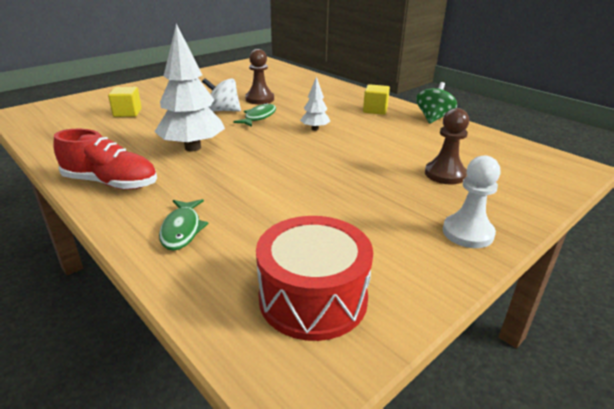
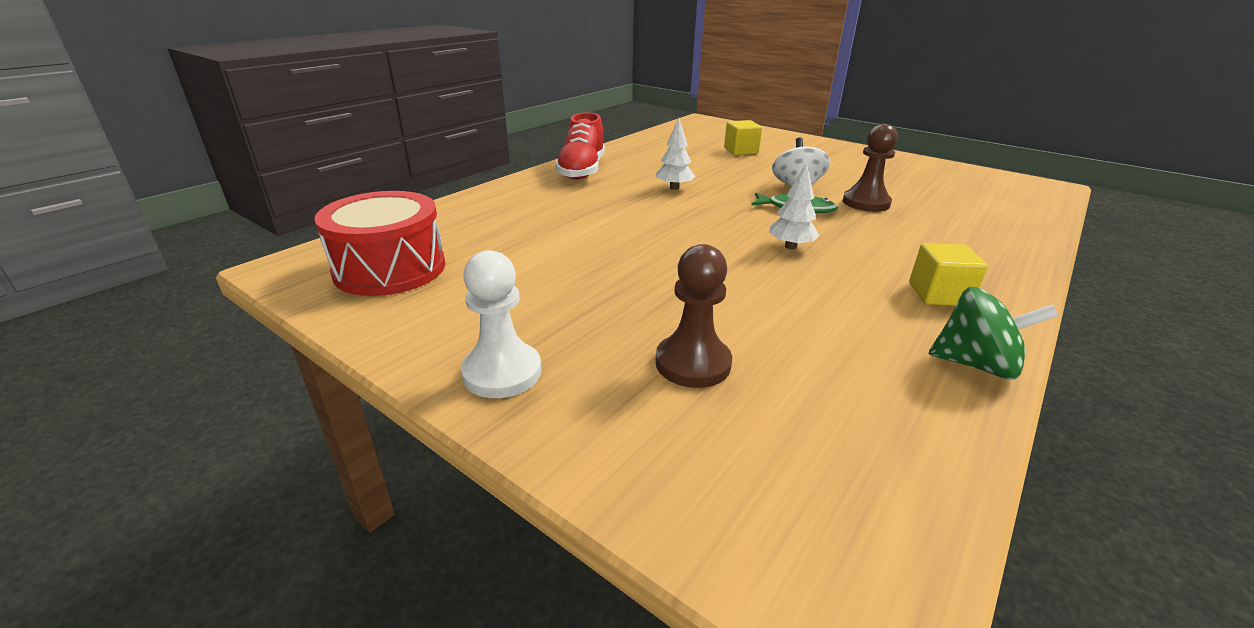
camera: 80 degrees right, 0 degrees up
white tree [154,24,225,151] -> white tree [656,118,695,190], size x0.50
green fish [159,199,209,251] -> none

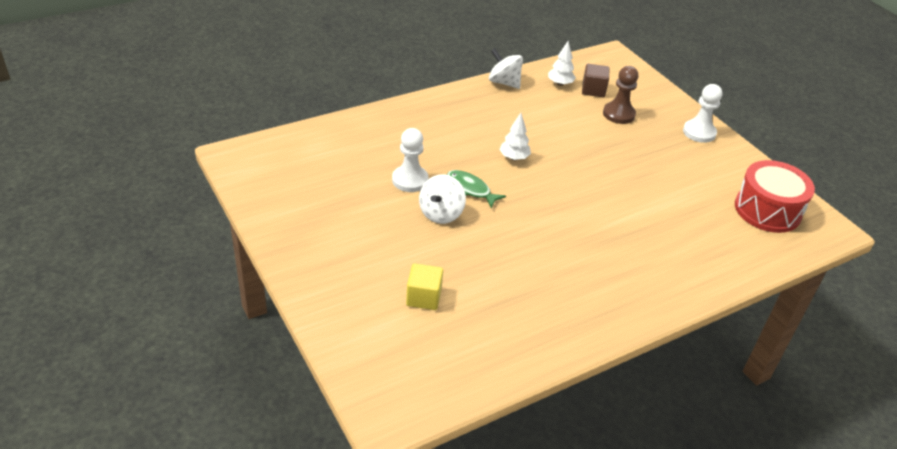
camera: 160 degrees left, 10 degrees up
red shoe [555,112,605,180] -> none
white tree [656,118,695,190] -> white tree moved to [548,41,576,86]
brown pawn [842,124,898,212] -> white pawn [392,128,429,192]
yellow cube [909,243,988,306] -> none
green spinning top [929,287,1059,379] -> white spinning top [489,48,523,89]
none -> brown cube [582,64,609,97]

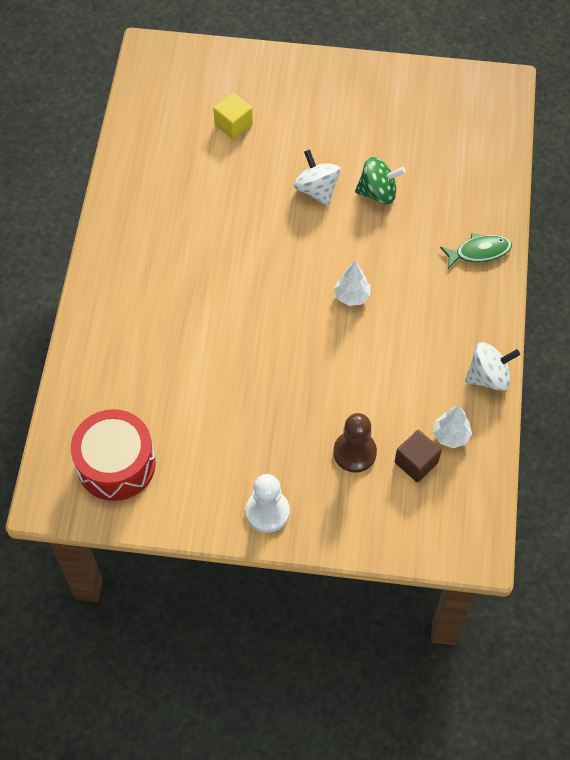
camera: 130 degrees right, 20 degrees up
white pawn [392,128,429,192] -> green spinning top [355,157,406,204]
green fish [447,170,506,208] -> green fish moved to [440,233,512,269]

